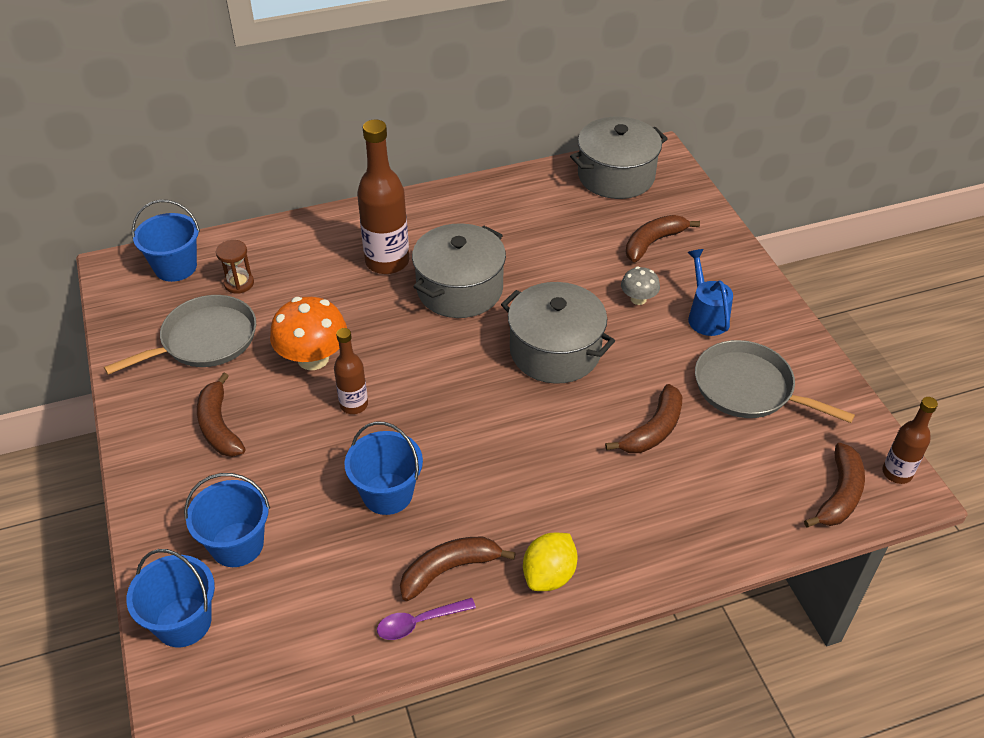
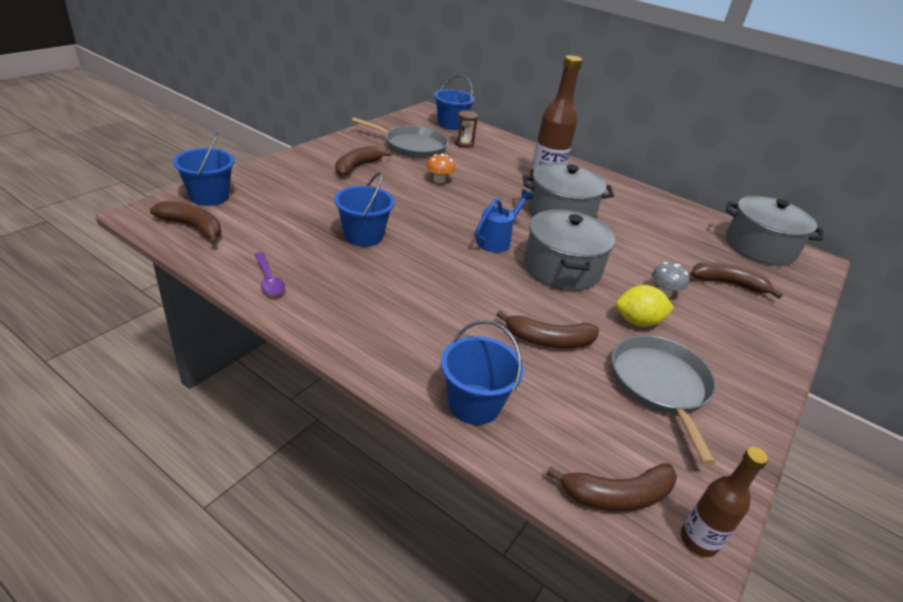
camera: 50 degrees right, 10 degrees down
blue bucket [184,473,270,567] -> blue bucket moved to [441,320,524,425]
orange mushroom [270,297,347,370] -> orange mushroom [426,154,455,183], size x0.54
brown bottle [334,328,368,414] -> none
purple spoon [377,598,476,640] -> purple spoon turned 150 degrees counterclockwise [254,252,285,296]
brown banana [400,537,516,601] -> brown banana moved to [150,201,221,245]
yellow lemon [523,533,578,591] -> yellow lemon moved to [616,285,674,327]
blue watering can [687,249,733,336] -> blue watering can moved to [475,190,533,253]

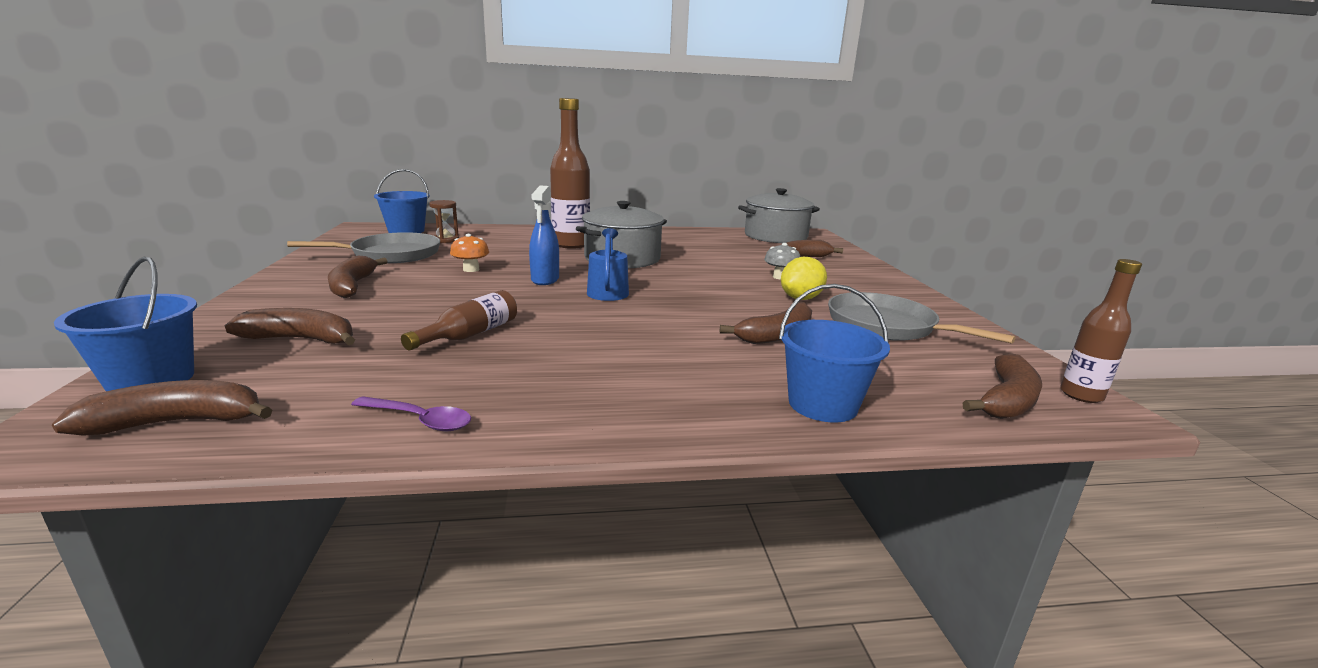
camera: 40 degrees left, 15 degrees down
blue bucket [334,172,395,247] -> brown bottle [401,290,517,350]
grey pot [524,209,615,290] -> none
none -> brown banana [225,308,355,345]
none -> blue spray bottle [529,186,559,285]

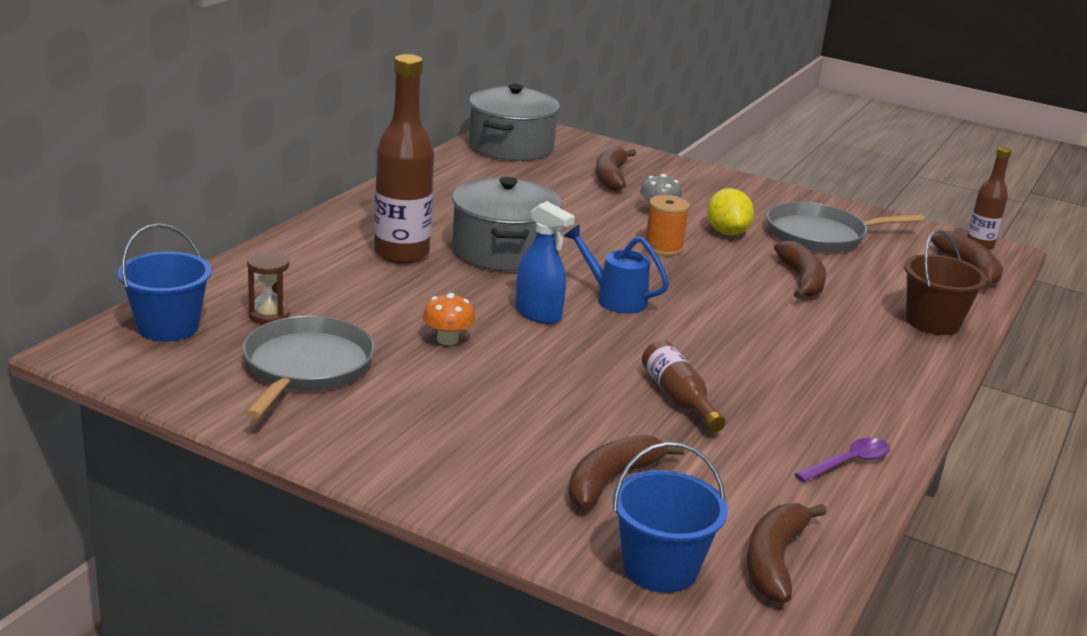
camera: 55 degrees left, 5 degrees up
brown banana [328,256,387,298] -> none
blue bucket [779,284,890,422] -> brown bucket [904,230,987,335]
none -> orange spool [644,195,690,256]

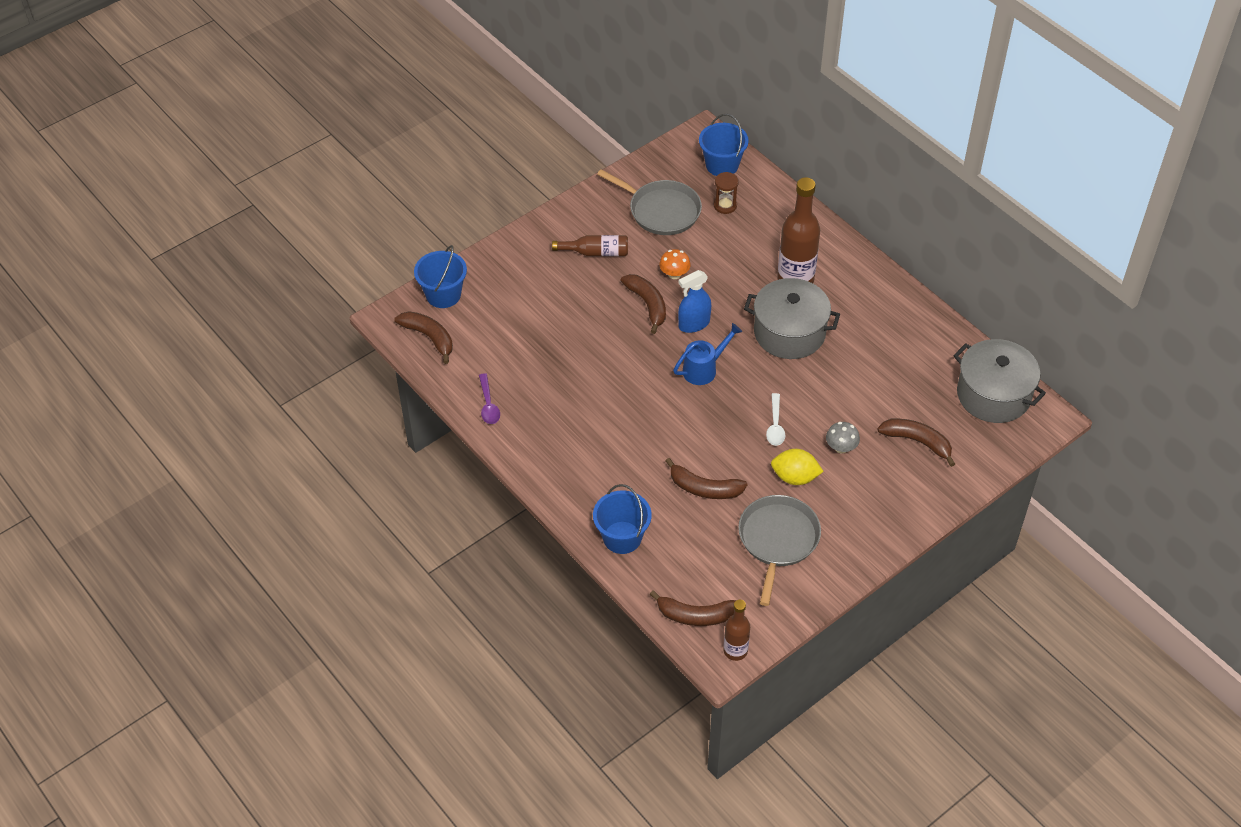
camera: 115 degrees right, 25 degrees up
brown banana [568,434,684,509] -> brown banana moved to [620,274,666,334]
brown bottle [642,340,725,432] -> brown bottle moved to [552,235,628,256]
orange spool [644,195,690,256] -> white spoon [766,393,785,446]
brown bucket [904,230,987,335] -> blue bucket [593,484,652,554]

